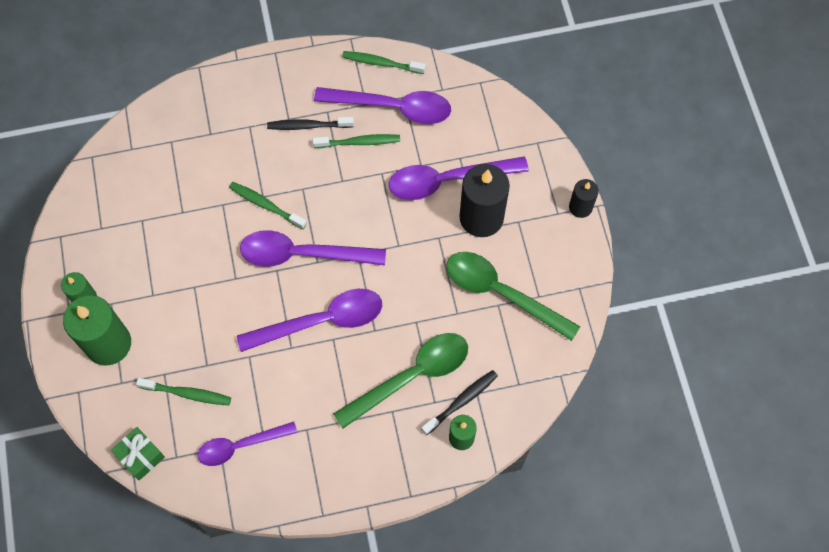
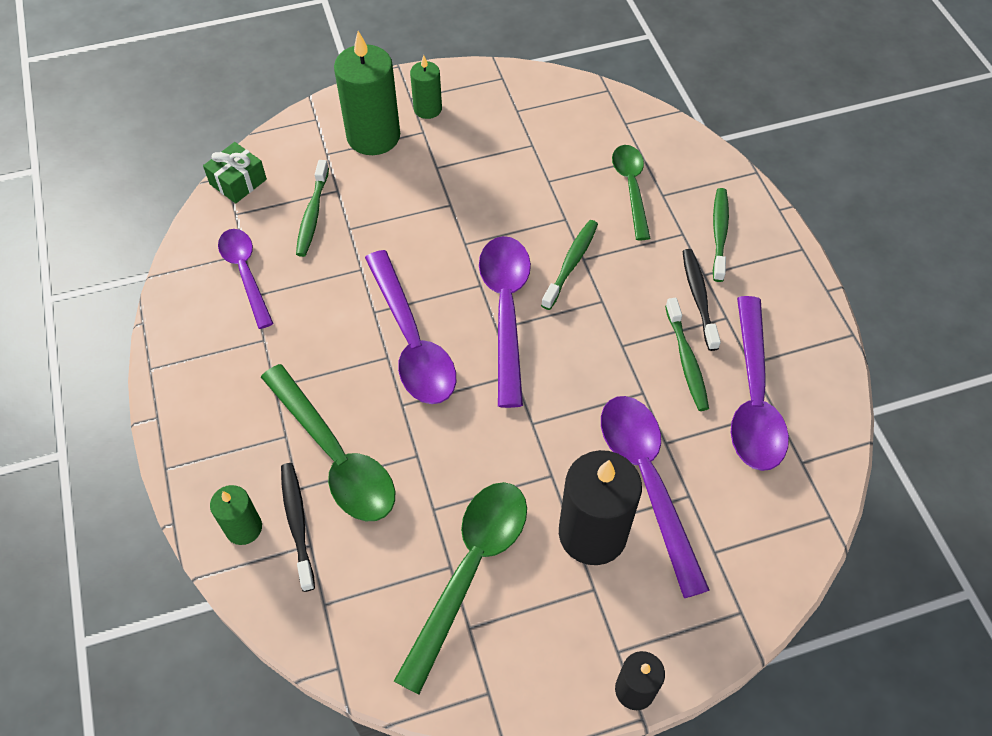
camera: 85 degrees right, 10 degrees down
green toothbrush [342,51,426,74] -> green toothbrush moved to [713,188,729,282]
black toothbrush [421,370,498,435] -> black toothbrush turned 150 degrees counterclockwise [281,463,315,592]
none -> green spoon [612,145,650,240]

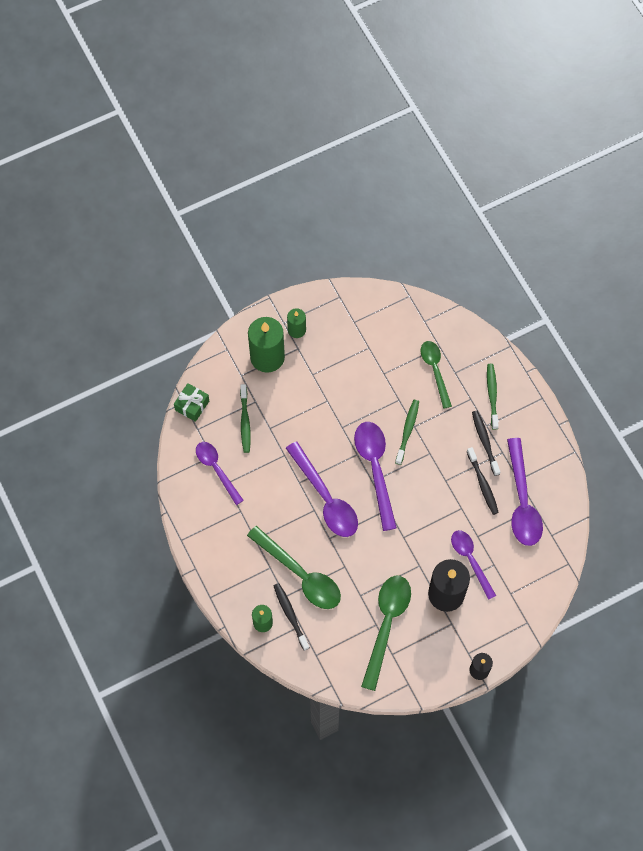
camera: 10 degrees left, 10 degrees up
purple spoon [601,396,710,598] -> purple spoon [451,530,496,600], size x0.65
green toothbrush [665,298,709,411] -> black toothbrush [467,447,499,515]

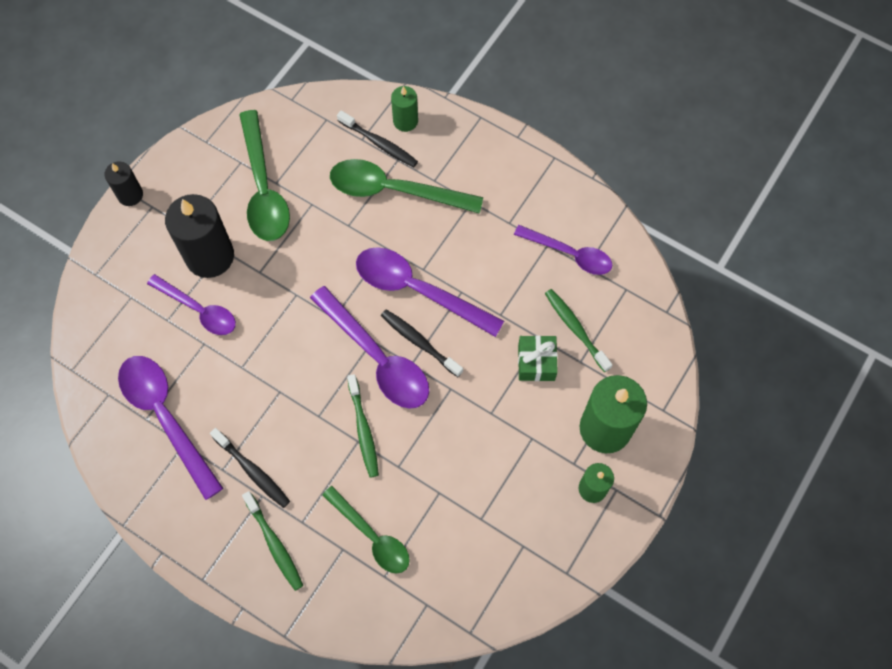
camera: 150 degrees right, 0 degrees up
green gift [174,383,209,422] -> green gift moved to [518,335,558,381]
black toothbrush [467,447,499,515] -> black toothbrush moved to [381,310,463,377]

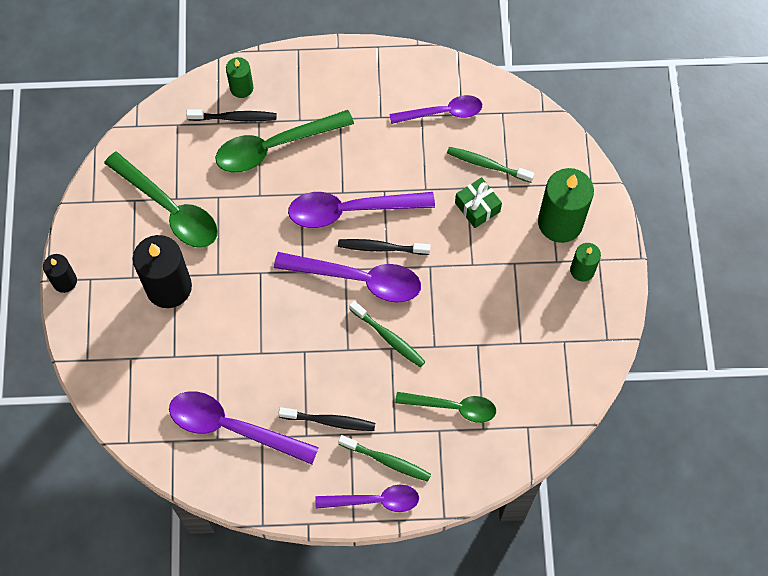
camera: 35 degrees left, 0 degrees up
purple spoon [147,274,236,335] -> purple spoon moved to [315,485,419,512]

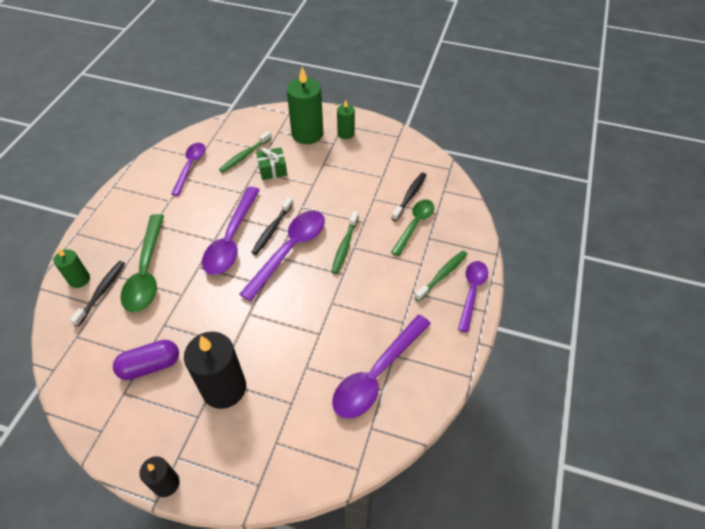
camera: 70 degrees left, 15 degrees down
green spoon [104,151,218,248] -> purple capsule [113,340,179,380]
black toothbrush [278,407,375,431] -> black toothbrush moved to [391,173,426,221]
green toothbrush [349,301,426,367] -> green toothbrush turned 135 degrees clockwise [331,211,359,274]

